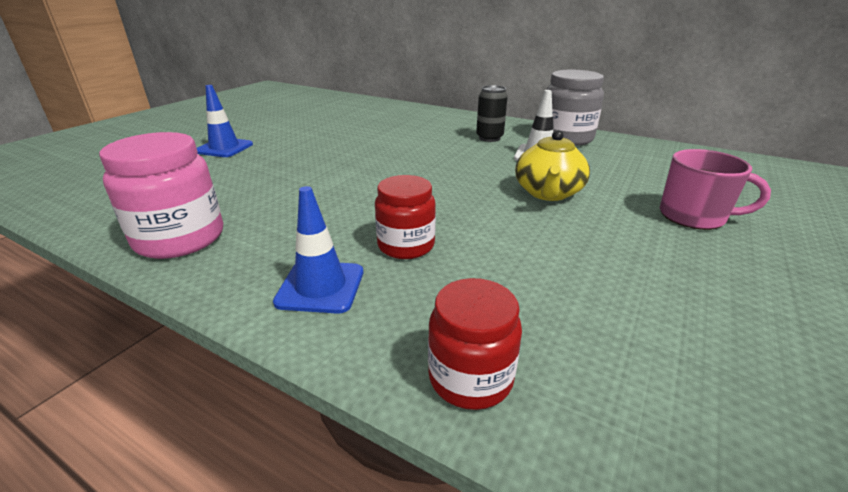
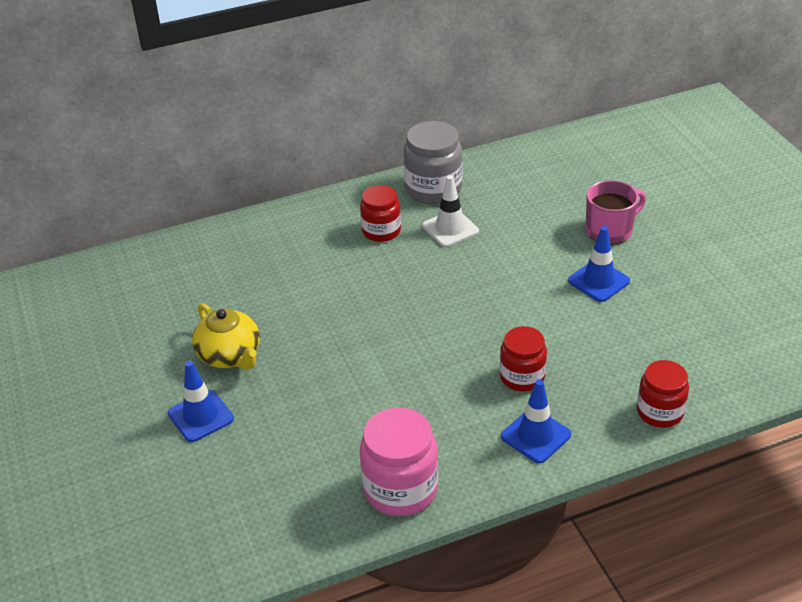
camera: 50 degrees left, 10 degrees up
black can [476,85,508,142] -> red jar [360,185,401,242]
yellow teapot [515,130,590,201] -> yellow teapot moved to [192,303,260,370]
none -> blue traffic cone [568,226,630,302]

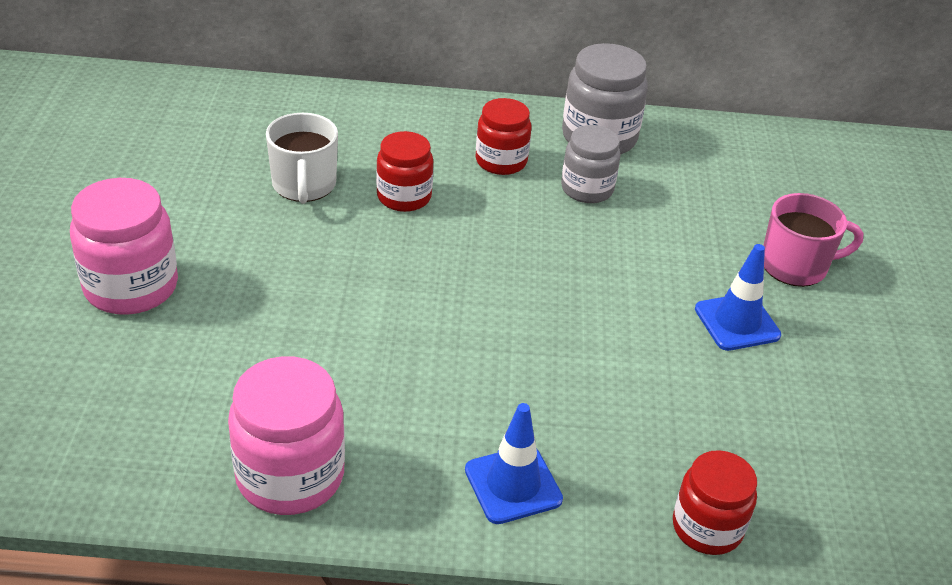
camera: 20 degrees right, 0 degrees up
blue traffic cone [168,361,234,442] -> pink jar [70,178,178,315]
yellow teapot [192,303,260,370] -> none
white traffic cone [422,175,479,247] -> grey jar [561,125,621,203]
red jar [500,326,547,392] -> red jar moved to [376,131,433,212]
none -> white mug [266,113,338,204]

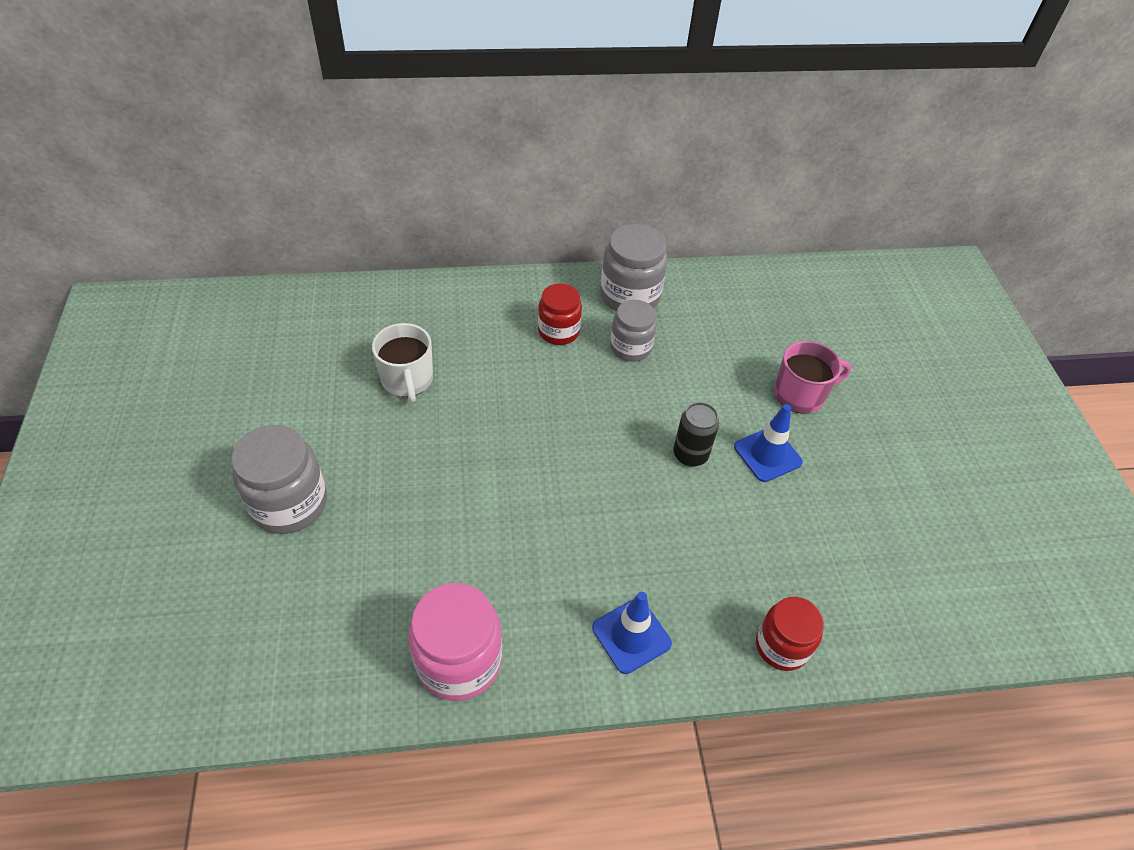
camera: 10 degrees left, 10 degrees up
pink jar [70,178,178,315] -> grey jar [231,425,327,534]
red jar [376,131,433,212] -> none
none -> black can [673,402,719,467]

